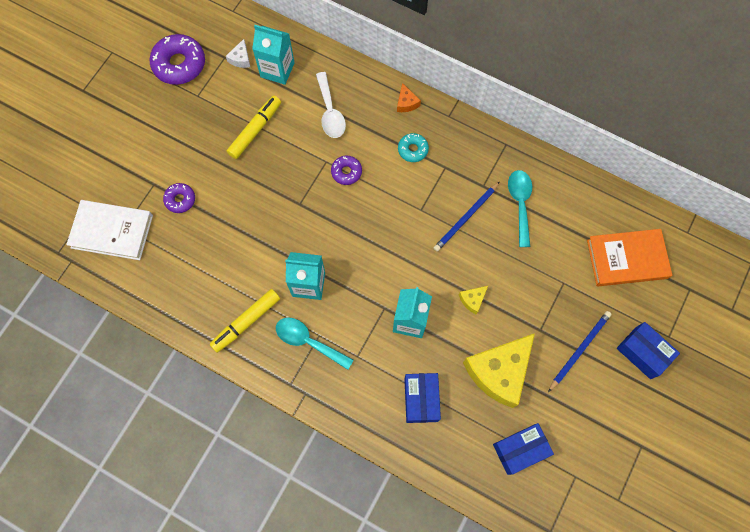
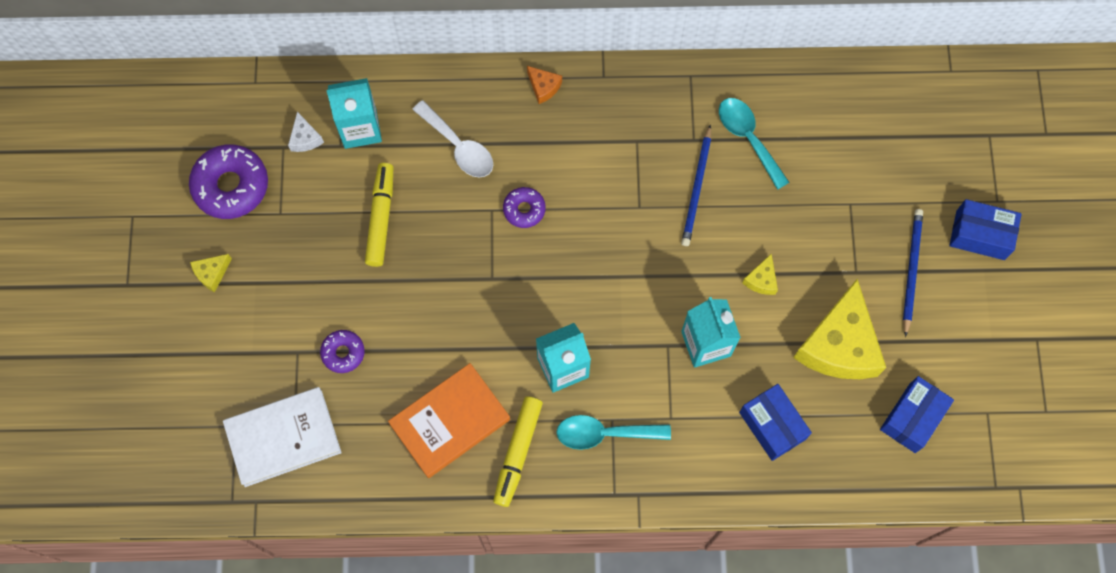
camera: 30 degrees left, 0 degrees up
turquoise donut [398,133,429,162] -> none
orange book [587,229,672,286] -> orange book moved to [388,363,510,478]
none -> yellow cheese [190,254,232,292]

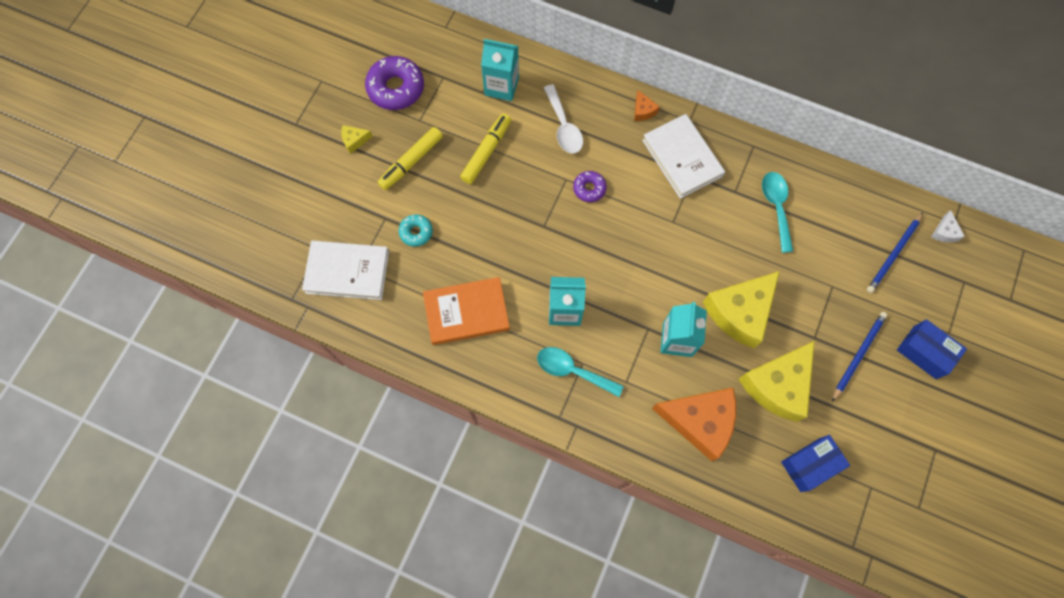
camera: 25 degrees right, 0 degrees up
white cheese [288,112,324,152] -> white cheese moved to [931,210,965,243]
purple donut [320,330,365,373] -> turquoise donut [399,214,433,247]
yellow marker [493,396,543,507] -> yellow marker moved to [378,127,443,190]
blue pencil [681,124,711,246] -> blue pencil moved to [867,212,923,293]
blue box [739,384,812,461] -> orange cheese [652,388,736,461]
yellow cheese [742,253,778,295] -> yellow cheese [703,271,780,348], size x2.40
none -> white book [642,114,725,199]

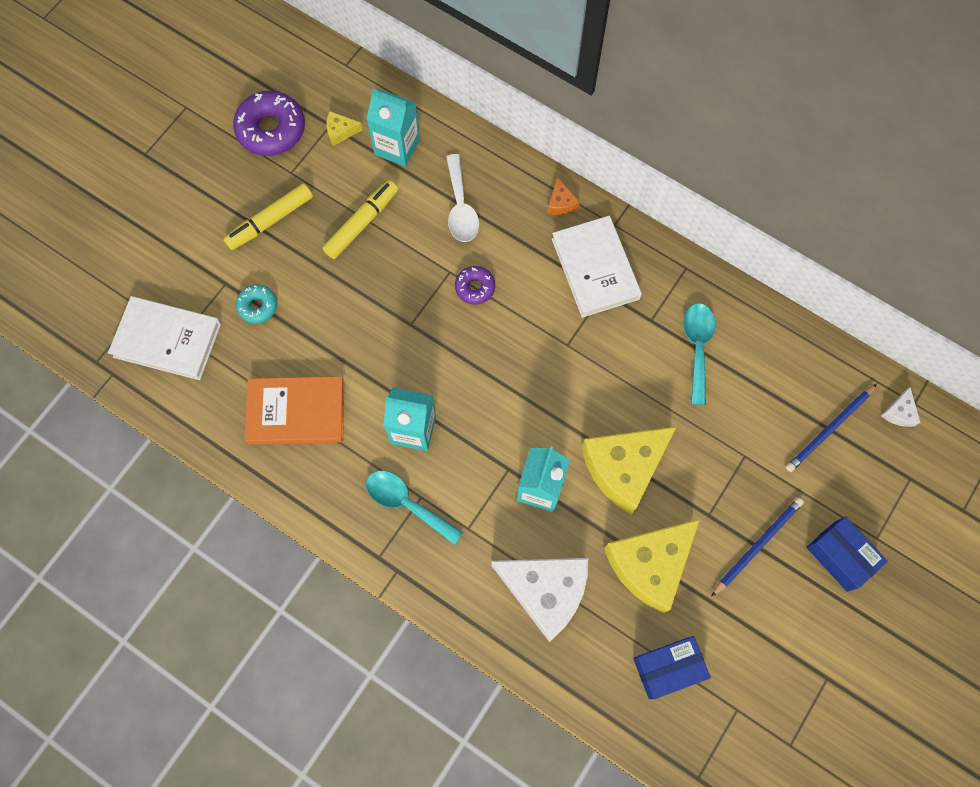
camera: 10 degrees right, 0 degrees up
yellow cheese [342,125,373,154] -> yellow cheese moved to [326,111,362,146]
orange cheese [652,388,736,461] -> white cheese [491,558,588,642]

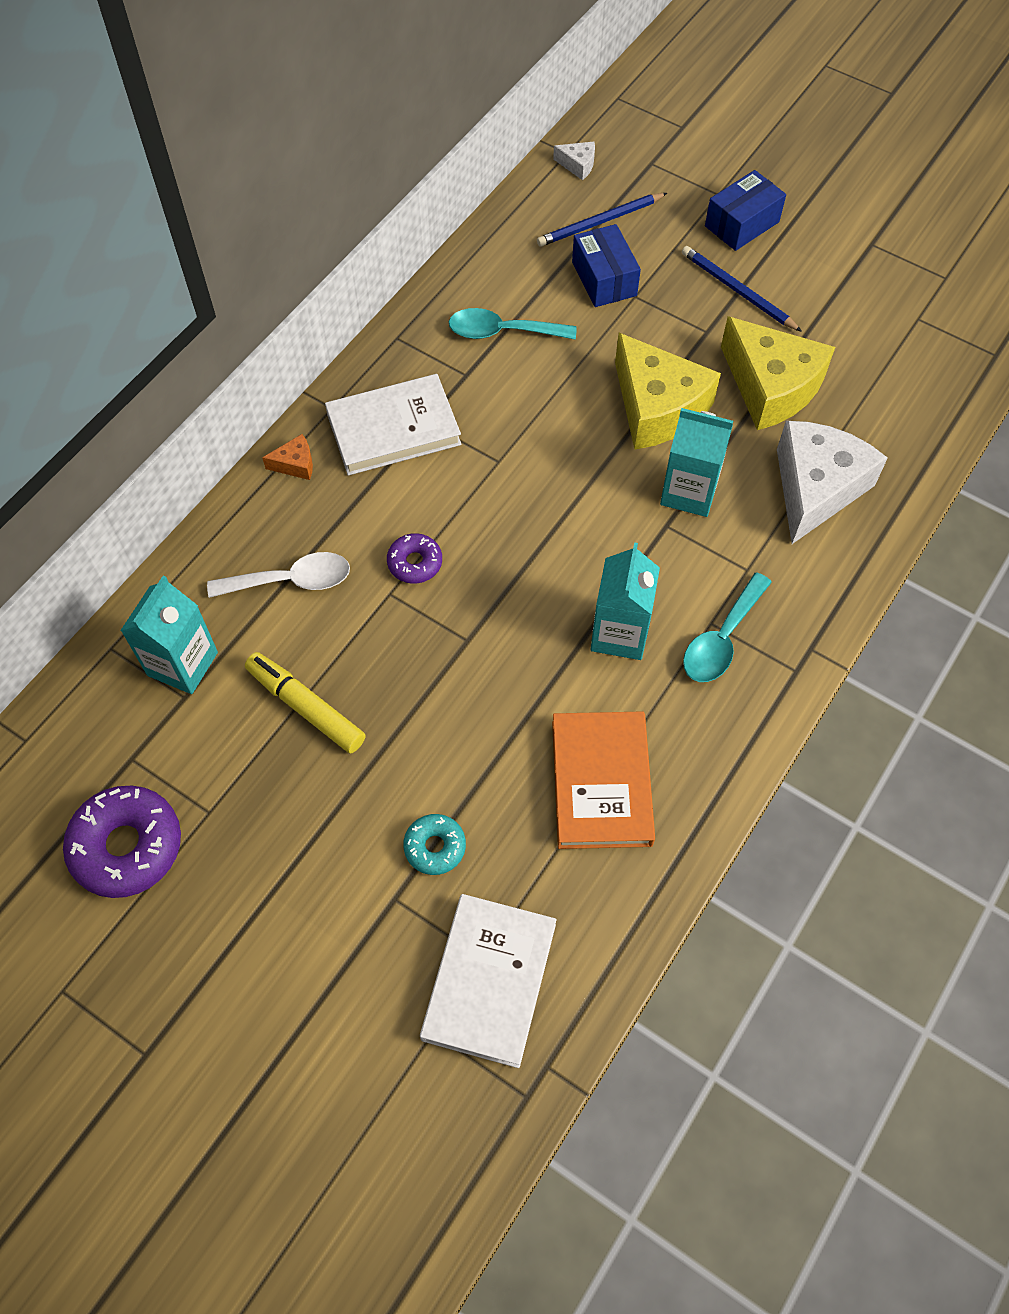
camera: 90 degrees left, 10 degrees down
yellow marker [224,183,313,250] -> none
yellow cheese [326,111,362,146] -> none
blue box [633,636,711,699] -> blue box moved to [572,224,641,307]
blue pencil [786,384,877,472] -> blue pencil turned 105 degrees clockwise [537,193,667,247]

